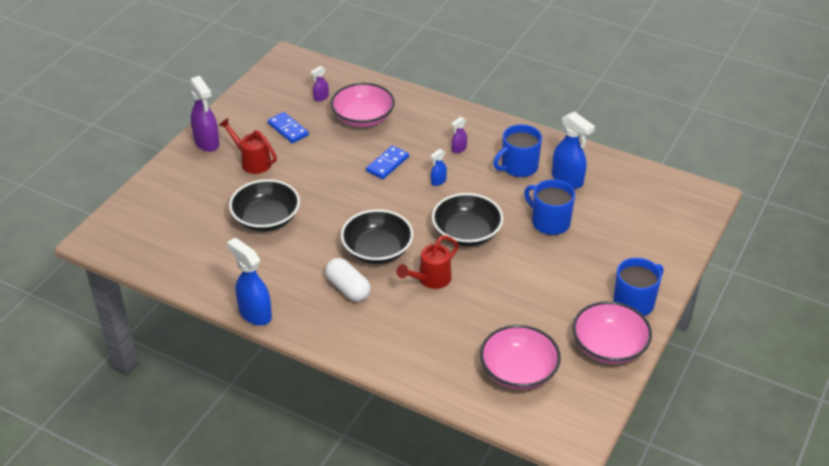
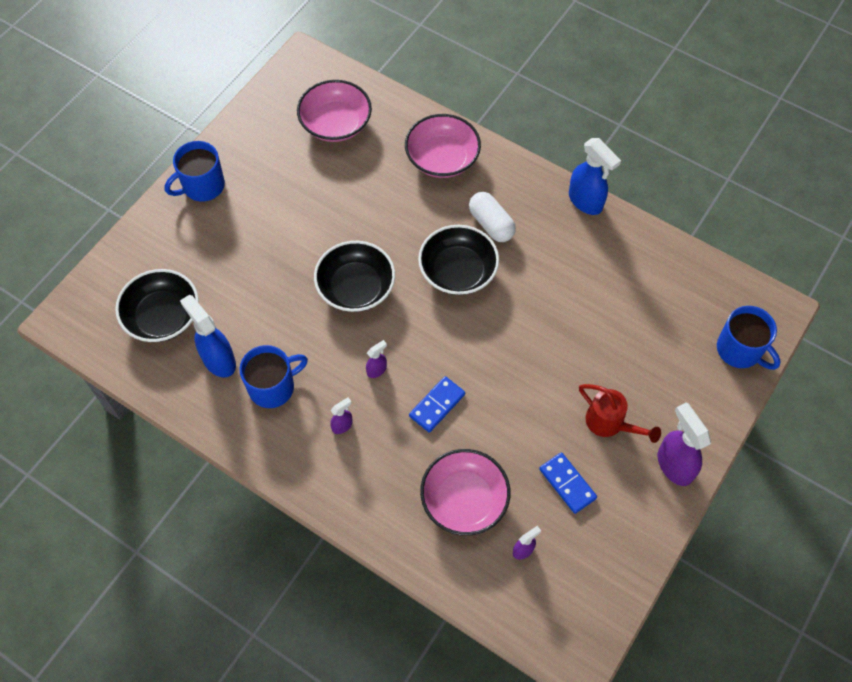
camera: 175 degrees left, 20 degrees up
black bowl [229,179,300,232] -> black bowl moved to [115,269,199,342]
red watering can [397,236,459,289] -> none
blue spray bottle [430,149,447,186] -> purple spray bottle [366,340,387,378]
blue mug [524,179,575,235] -> blue mug moved to [717,306,781,370]
pink bowl [573,301,652,364] -> pink bowl moved to [405,114,481,178]

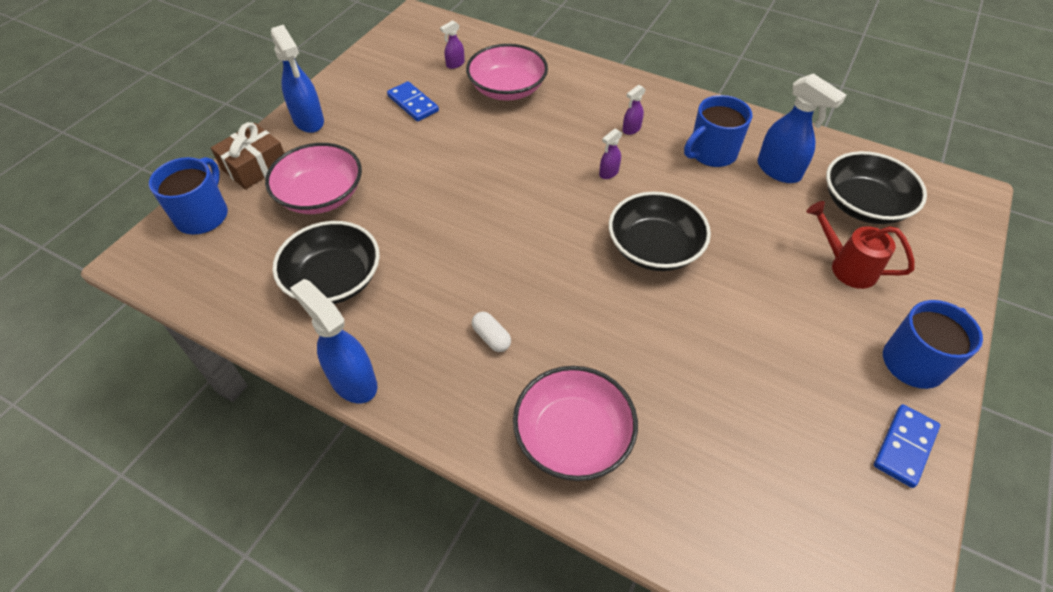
camera: 175 degrees right, 10 degrees down
pink bowl [297,80,372,142] -> pink bowl moved to [265,143,362,214]
blue domino [409,376,465,433] -> blue domino moved to [874,404,940,488]
black bowl [418,225,499,295] -> black bowl moved to [273,221,380,304]
white capsule [469,192,516,242] -> white capsule [472,312,511,352], size x0.59
red watering can [579,384,661,443] -> red watering can moved to [807,201,915,289]
purple spray bottle [658,402,711,486] -> blue spray bottle [271,25,324,133]
blue mug [717,306,781,370] -> blue mug turned 60 degrees clockwise [149,157,228,235]
none -> brown gift [211,122,284,190]

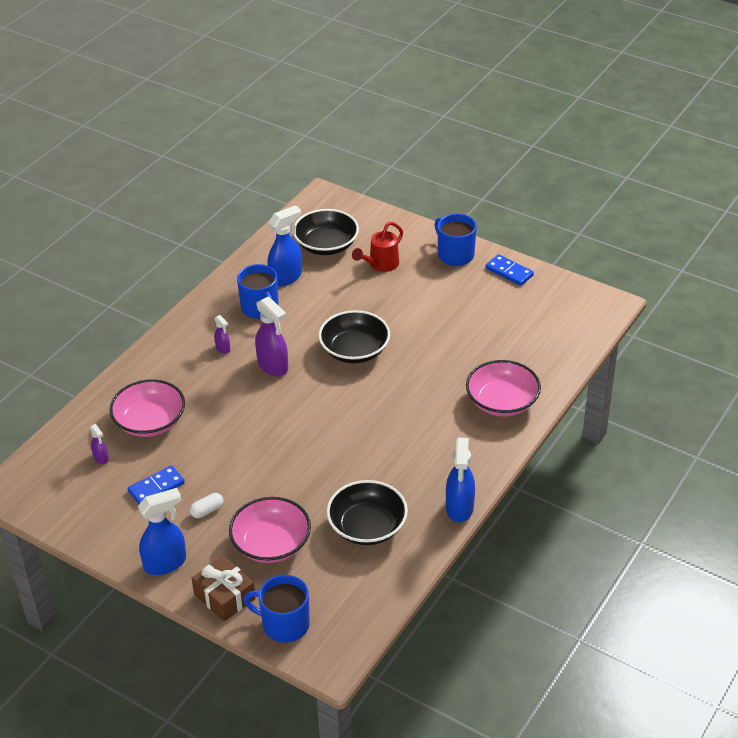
camera: 85 degrees left, 10 degrees down
blue spray bottle [290,279,377,403] -> blue spray bottle turned 45 degrees counterclockwise [446,438,475,523]
white capsule [472,312,511,352] -> white capsule moved to [190,493,224,518]
purple spray bottle [599,128,622,179] -> purple spray bottle [255,296,288,376], size x2.01

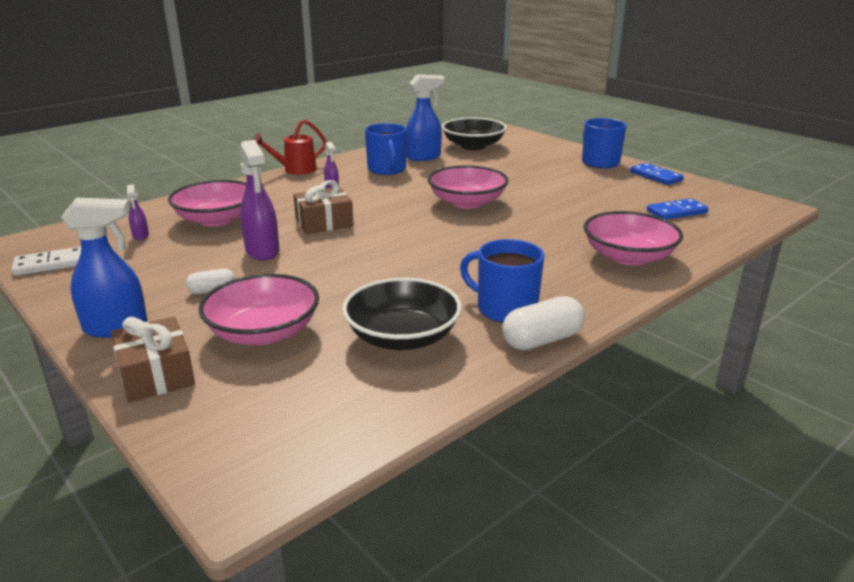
camera: 15 degrees right, 15 degrees down
blue domino [128,465,185,504] -> blue domino moved to [647,198,709,220]
blue mug [243,575,310,643] -> blue mug moved to [460,239,544,323]
purple spray bottle [255,296,288,376] -> purple spray bottle moved to [240,140,279,261]
black bowl [319,310,390,363] -> pink bowl [428,165,508,209]
red watering can [352,222,403,272] -> red watering can moved to [252,119,327,175]
blue spray bottle [446,438,475,523] -> white capsule [502,296,585,350]
none -> white domino [12,247,81,276]
none -> brown gift [293,180,354,234]

